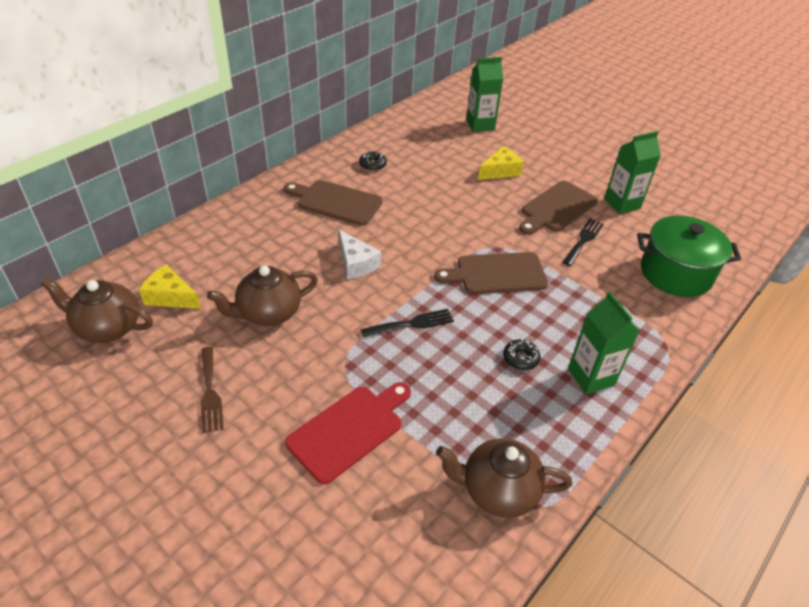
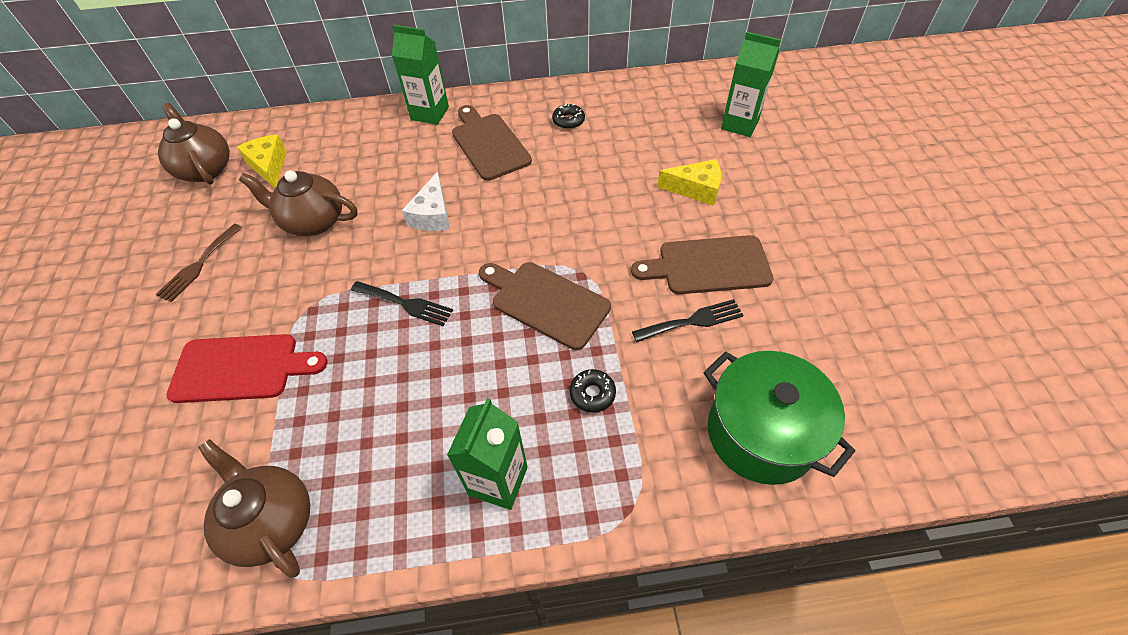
camera: 45 degrees right, 10 degrees up
black donut [503,339,541,370] -> black donut moved to [570,369,616,413]
green carton [604,131,661,214] -> green carton moved to [392,25,449,125]

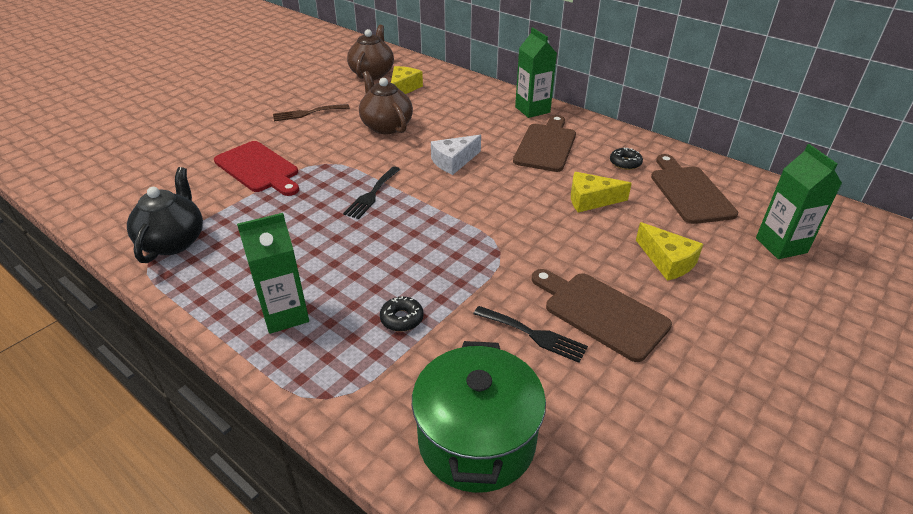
camera: 45 degrees right, 15 degrees down
brown teapot [198,439,310,578] -> black teapot [127,167,203,263]
black fork [351,281,453,326] -> black fork turned 45 degrees clockwise [343,167,401,219]
brown cutting board [479,262,611,350] -> brown cutting board moved to [651,154,738,224]
none -> yellow cheese [571,172,632,213]

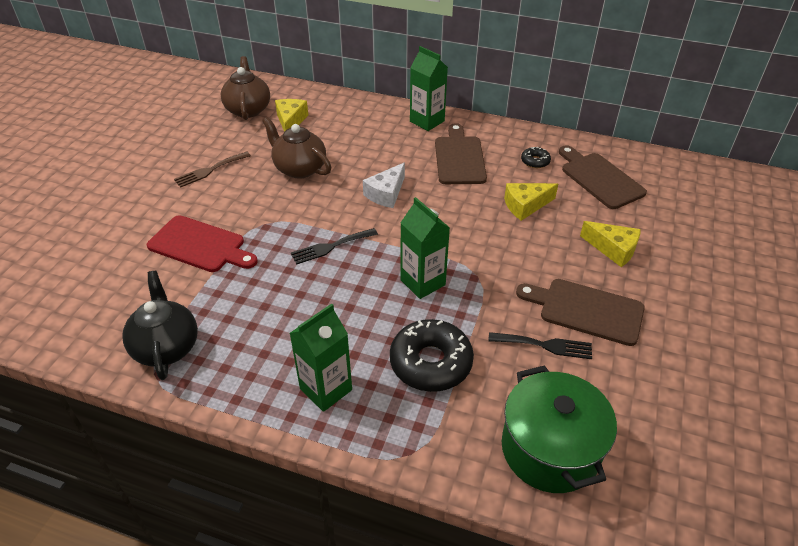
camera: 20 degrees left, 5 degrees up
black fork [343,167,401,219] -> black fork turned 60 degrees clockwise [291,228,378,265]
black donut [380,296,424,332] -> black donut [390,319,474,392], size x2.10
green carton [756,144,842,259] -> green carton moved to [400,197,450,299]

